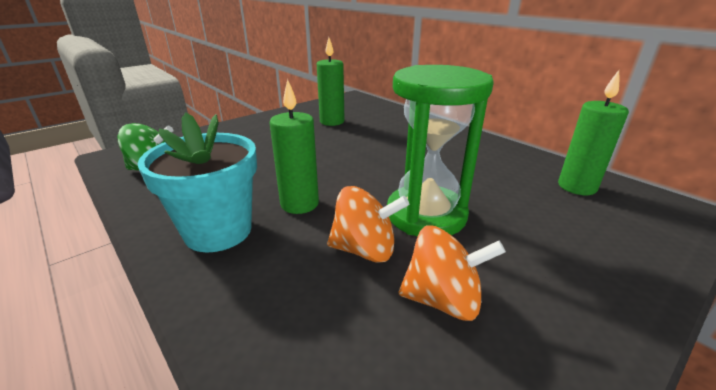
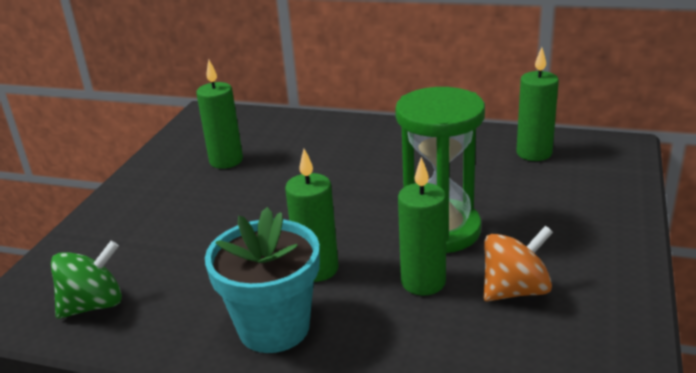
camera: 30 degrees left, 0 degrees up
orange spinning top [327,186,409,263] -> green candle [398,157,446,296]

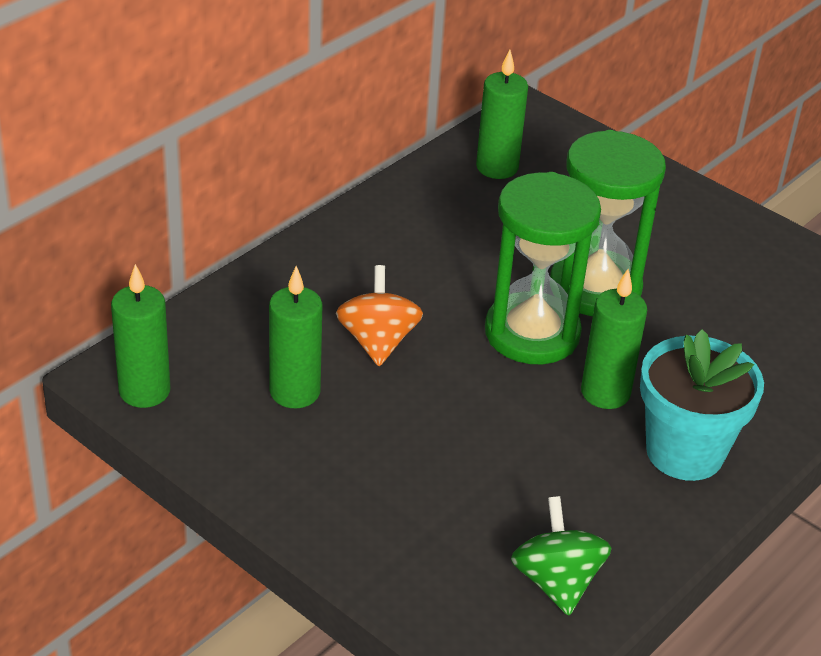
camera: 70 degrees left, 10 degrees up
green candle [398,157,446,296] -> green candle moved to [111,264,170,408]
orange spinning top [484,226,553,302] -> orange spinning top moved to [336,265,423,366]
none -> green hourglass [485,172,601,364]

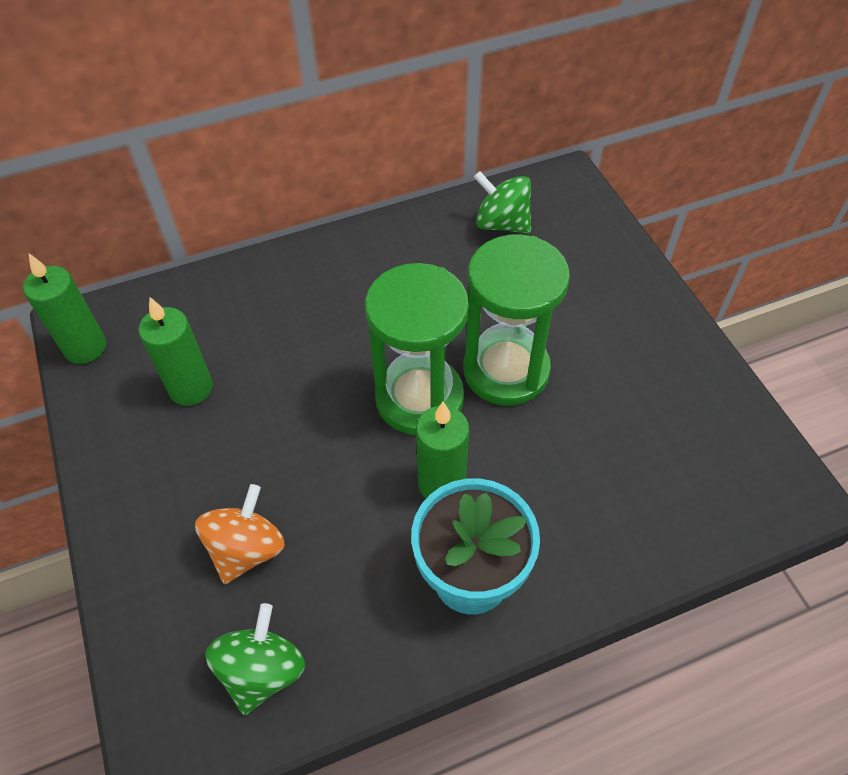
camera: 30 degrees right, 15 degrees up
orange spinning top [336,265,423,366] -> orange spinning top moved to [195,484,285,584]
green candle [476,50,528,179] -> green spinning top [474,171,531,234]

